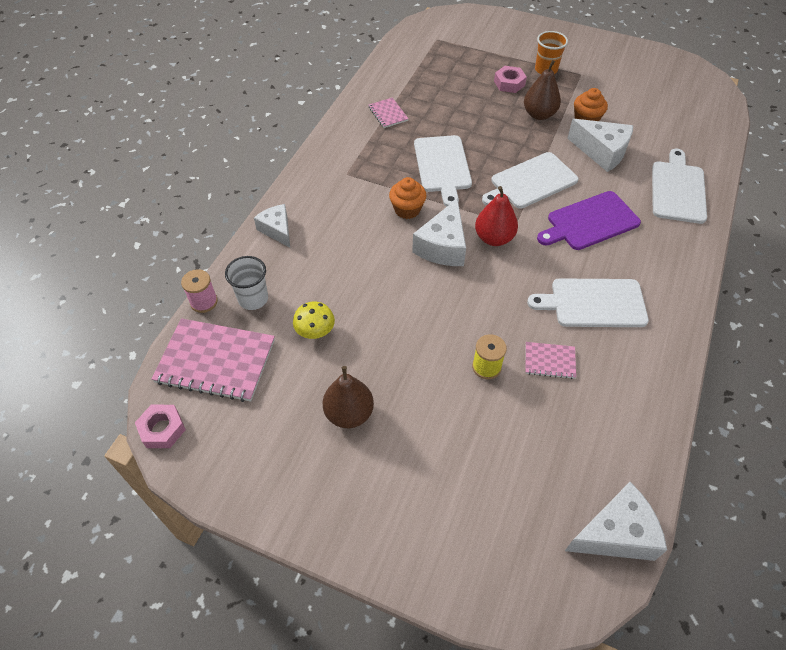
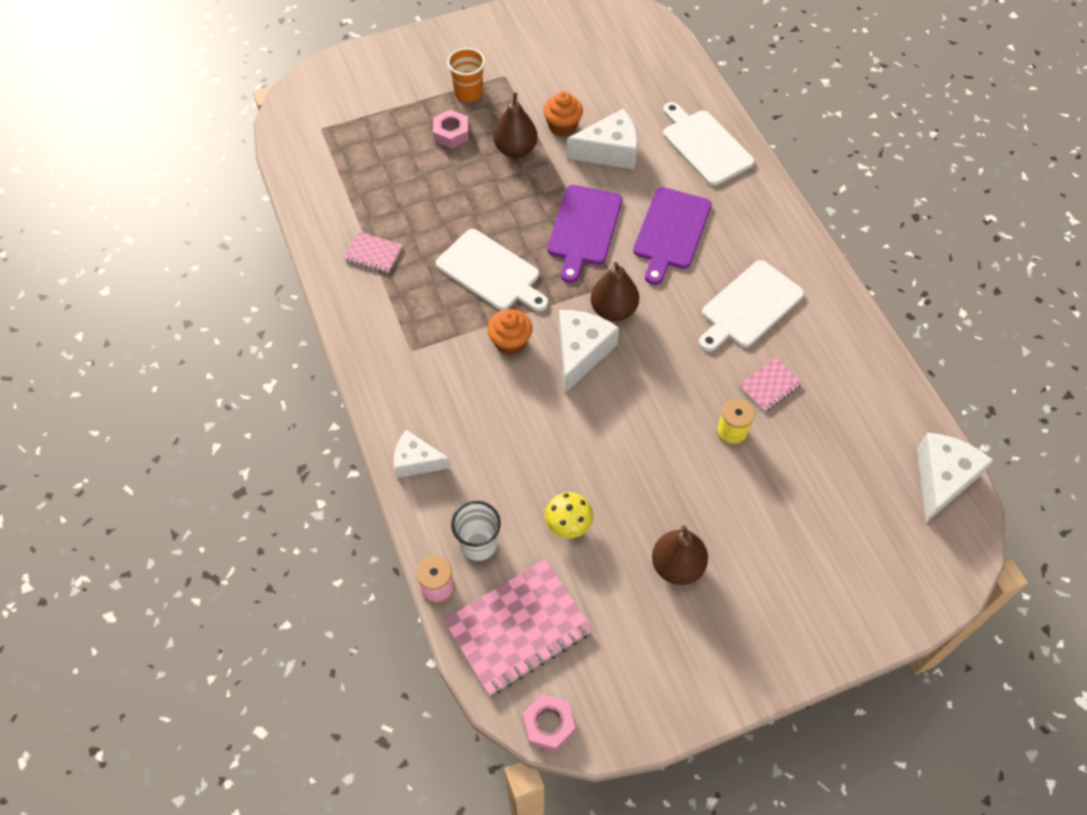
camera: 45 degrees left, 5 degrees up
white cheese [412,198,466,266] -> white cheese turned 135 degrees counterclockwise [559,310,619,393]
red pear [475,186,518,246] -> brown pear [591,262,639,321]
white cutting board [482,152,578,209] -> purple cutting board [548,185,622,283]

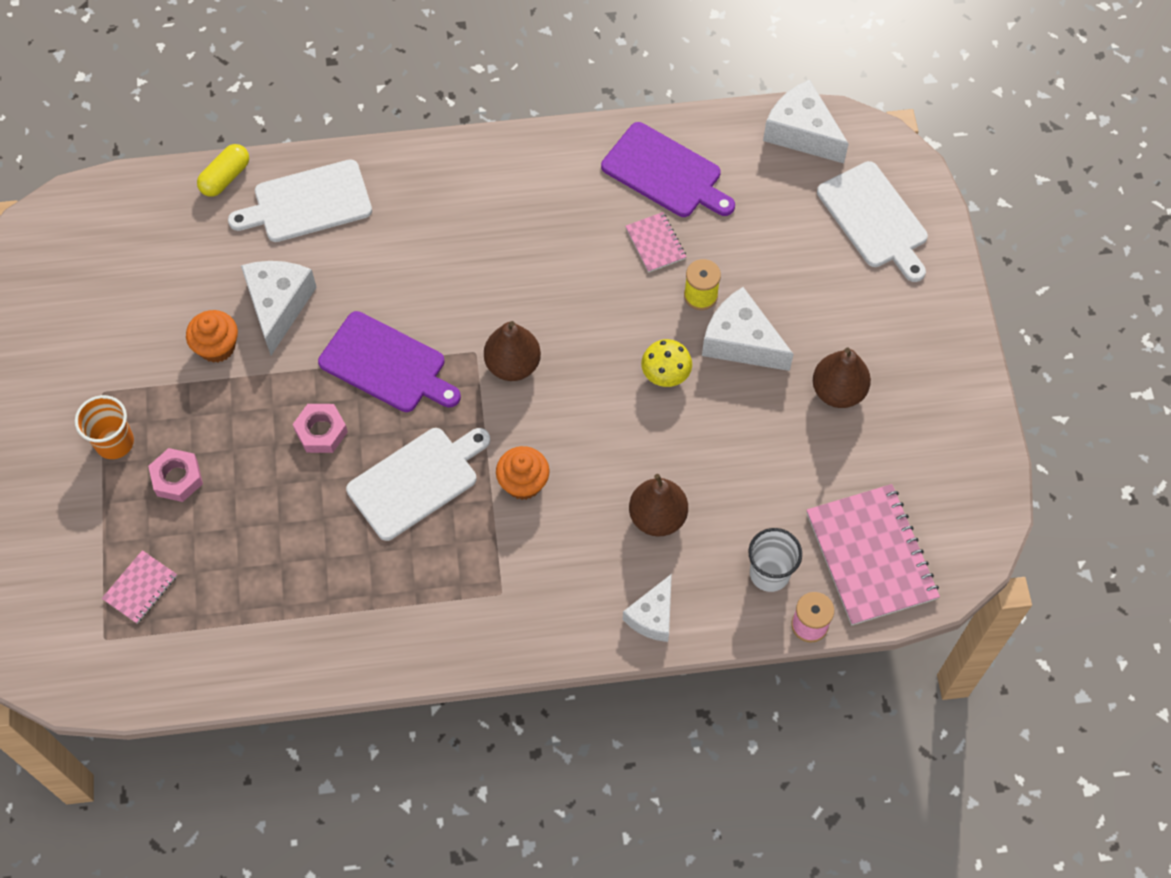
camera: 75 degrees left, 5 degrees up
pink notebook [344,232,403,273] -> pink notebook moved to [102,550,177,624]
brown pear [493,92,538,158] -> brown pear moved to [629,474,688,537]
pink nut [522,694,575,752] -> pink nut moved to [293,404,348,453]
yellow mushroom [545,492,593,538] -> yellow mushroom moved to [641,339,692,387]
white cheese [559,310,619,393] -> white cheese moved to [702,287,794,371]
purple cutting board [633,187,712,285] -> purple cutting board moved to [601,122,735,217]
white cutting board [699,260,804,352] -> white cutting board moved to [817,161,928,282]
none -> yellow capsule [197,144,249,197]

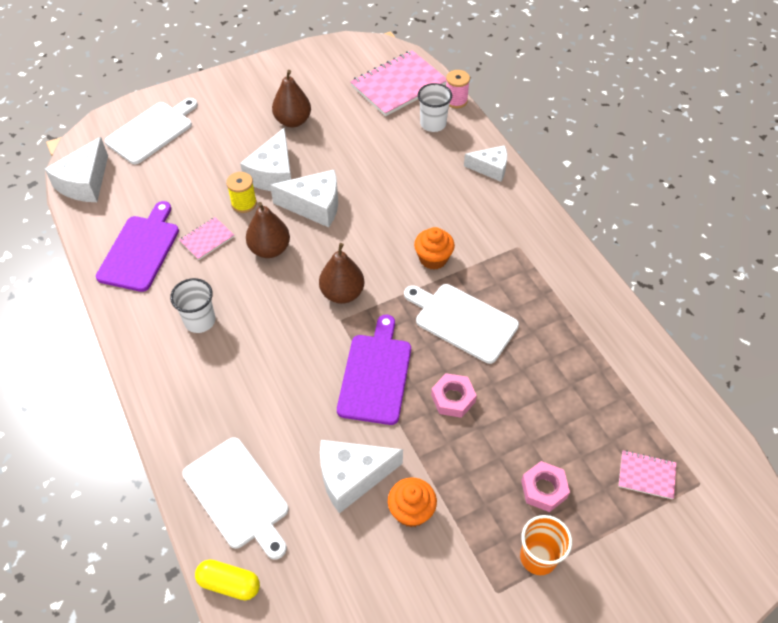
camera: 110 degrees left, 10 degrees down
brown pear [629,474,688,537] -> brown pear moved to [246,202,290,258]
yellow mushroom [641,339,692,387] -> white cheese [270,170,338,227]
none -> white cup [170,278,215,333]

